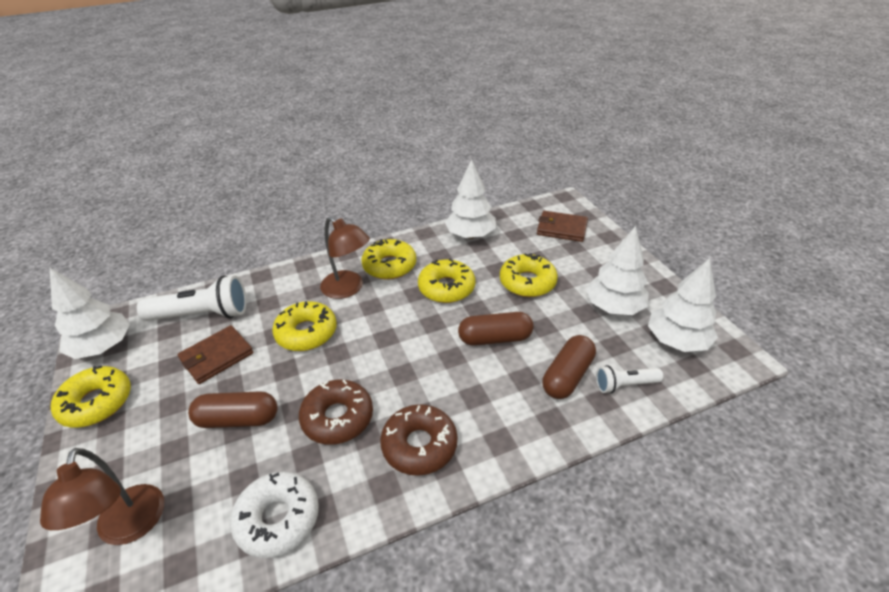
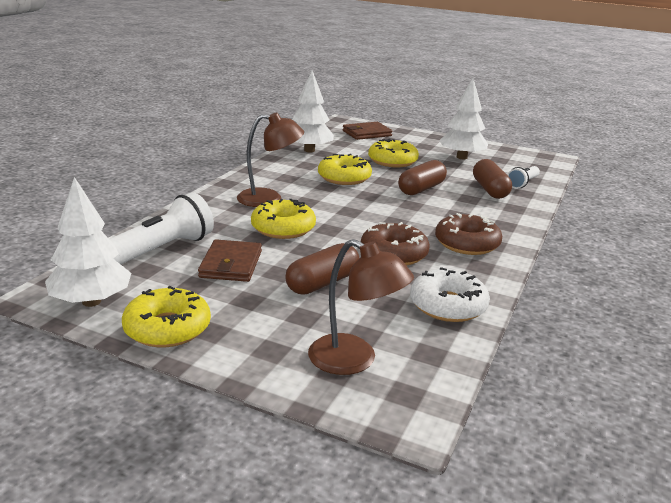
camera: 45 degrees left, 15 degrees down
yellow donut [361,239,416,280] -> none
white tree [648,258,718,352] -> none

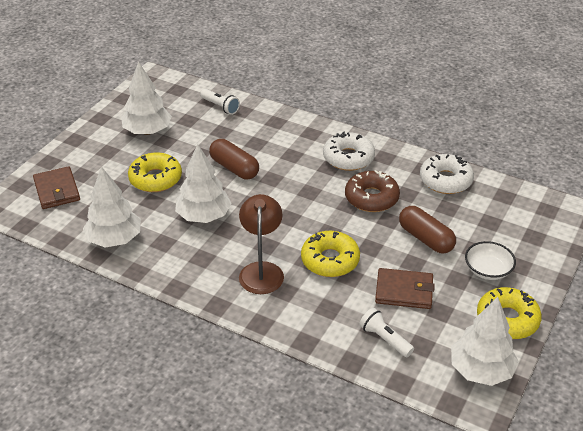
camera: 85 degrees left, 15 degrees up
white flashlight [110,192,214,264] -> white flashlight [359,308,414,357], size x0.55
brown lamp [308,239,414,375] -> none
yellow donut [318,154,372,185] -> white tree [175,144,232,223]
brown donut [435,213,502,255] -> white donut [323,131,375,171]
brown capsule [473,159,512,199] -> none
none -> white bowl [465,241,516,280]

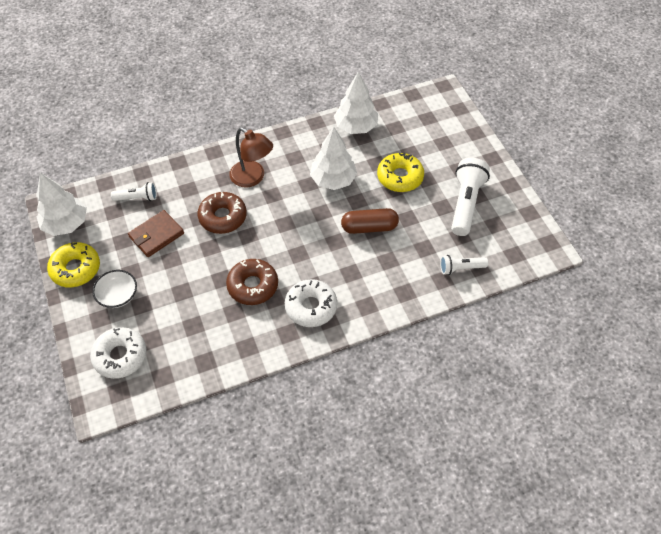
camera: 130 degrees right, 15 degrees up
brown wallet [33,166,80,209] -> none
white tree [121,61,172,135] -> white flashlight [451,158,490,236]
yellow donut [301,231,360,277] -> brown donut [198,192,247,234]
brown capsule [399,206,456,254] -> none
white donut [420,154,474,194] -> white donut moved to [90,327,147,379]

